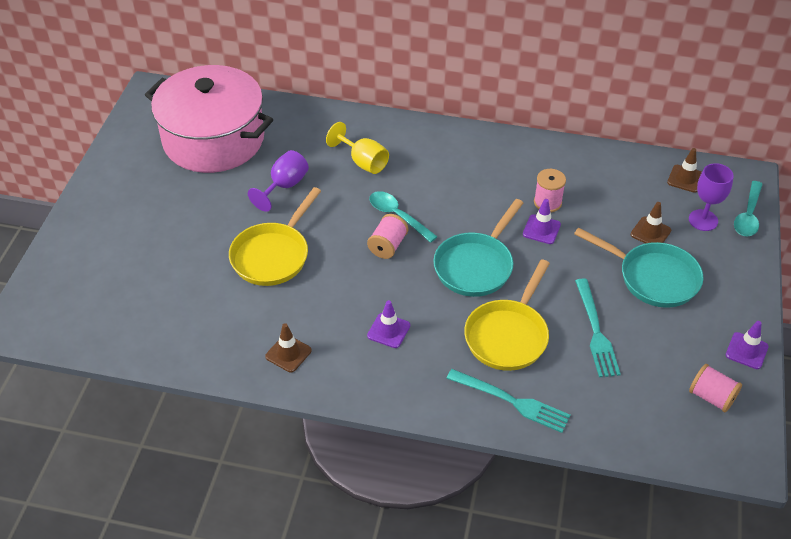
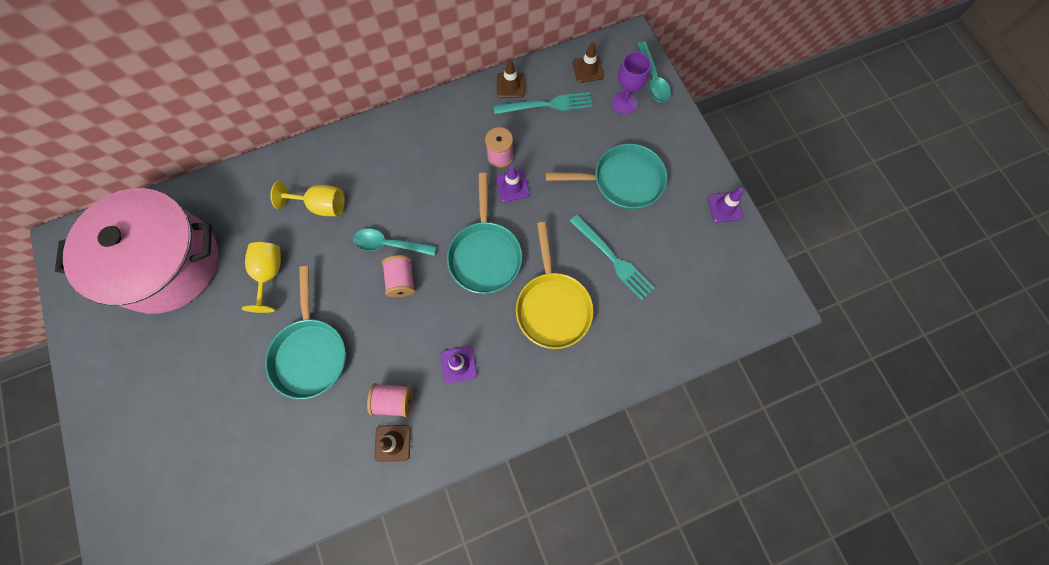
camera: 35 degrees left, 25 degrees up
yellow pan [229,187,321,286] -> turquoise pan [265,266,346,399]
purple goblet [248,150,309,212] -> yellow goblet [242,242,281,313]
turquoise fork [446,369,571,433] -> turquoise fork moved to [493,92,593,114]
brown traffic cone [630,202,671,244] -> brown traffic cone moved to [497,59,525,98]
pink spool [689,364,742,413] -> pink spool moved to [367,383,413,417]

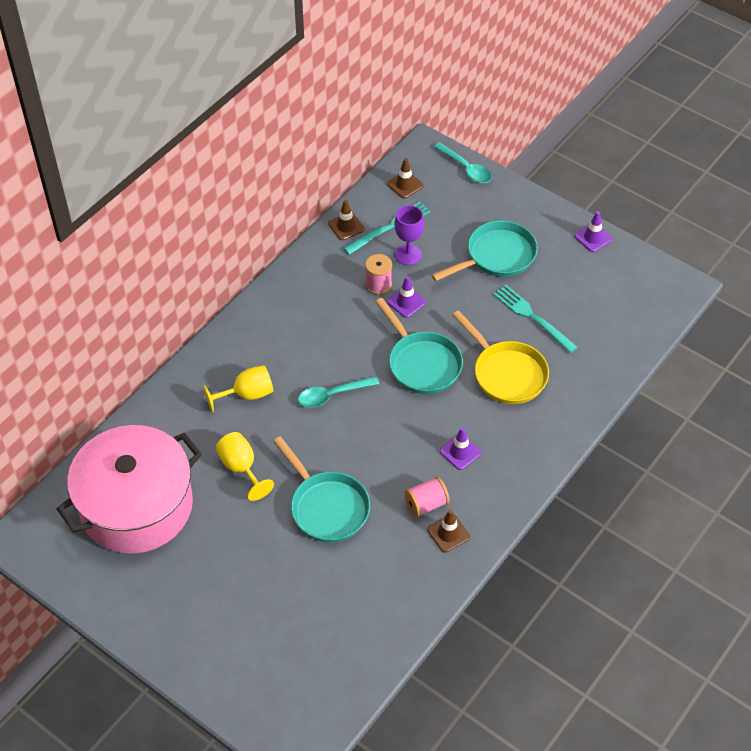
camera: 30 degrees left, 20 degrees down
pink spool [382,255,415,297] -> none
turquoise fork [570,214,655,301] -> turquoise fork turned 150 degrees counterclockwise [493,285,578,353]
purple goblet [612,52,651,114] -> purple goblet moved to [395,205,424,265]

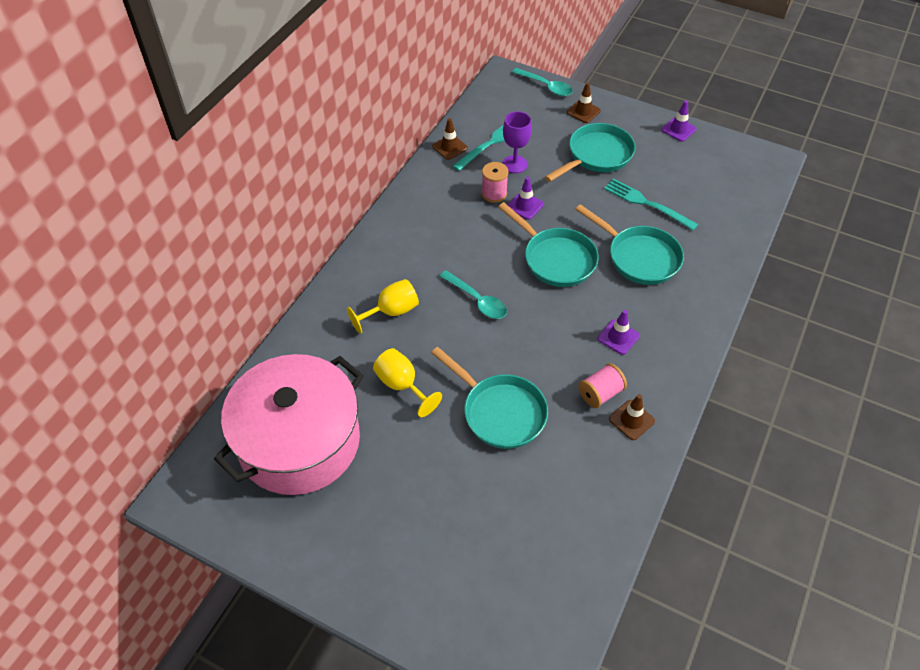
camera: 10 degrees left, 0 degrees up
turquoise spoon [298,376,379,408] -> turquoise spoon turned 105 degrees counterclockwise [440,270,507,319]
brown traffic cone [387,158,423,199] -> brown traffic cone moved to [567,82,601,123]
yellow pan [452,310,549,404] -> turquoise pan [575,204,684,285]

